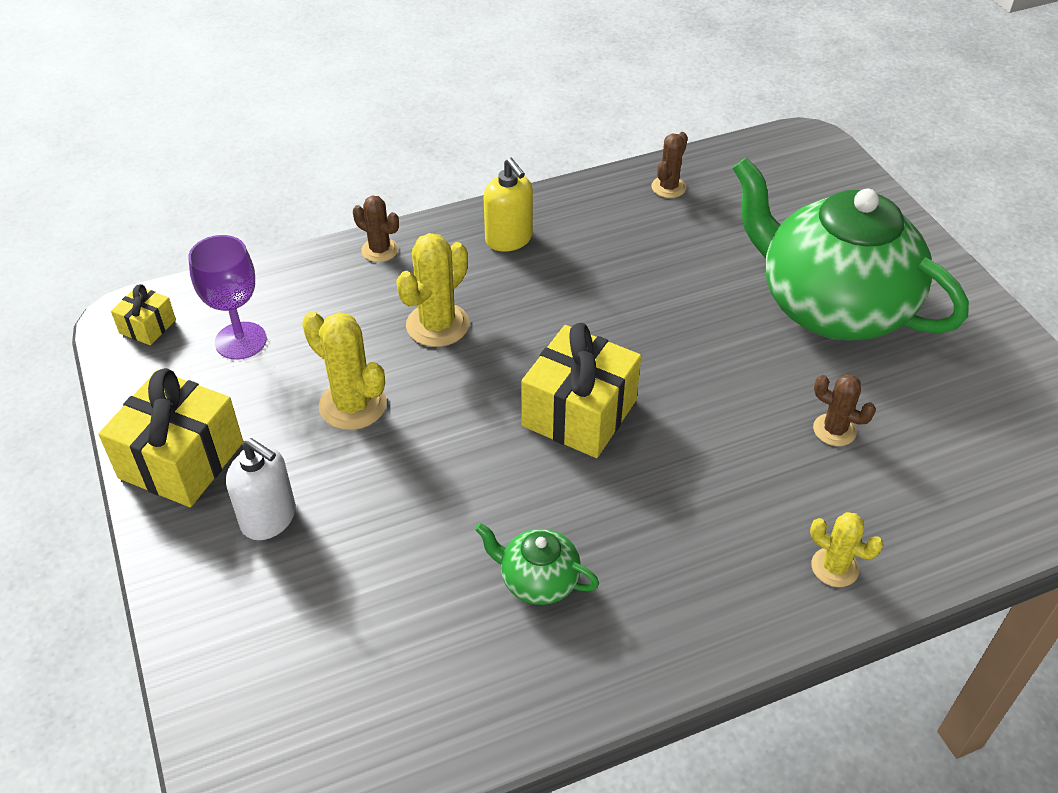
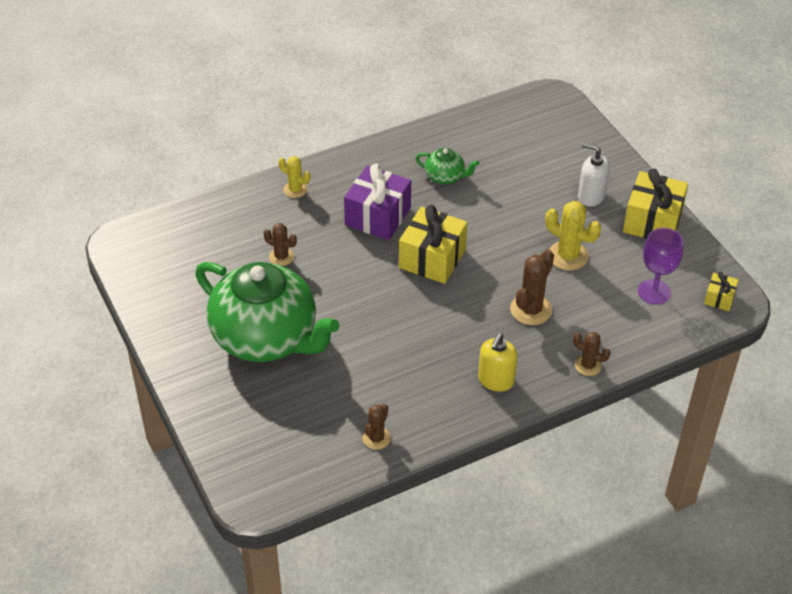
camera: 175 degrees right, 0 degrees up
yellow cactus [396,233,469,347] -> brown cactus [510,249,554,325]
yellow soap dispenser [484,158,533,252] -> yellow soap dispenser turned 120 degrees counterclockwise [478,333,518,392]
none -> purple gift [344,164,411,240]

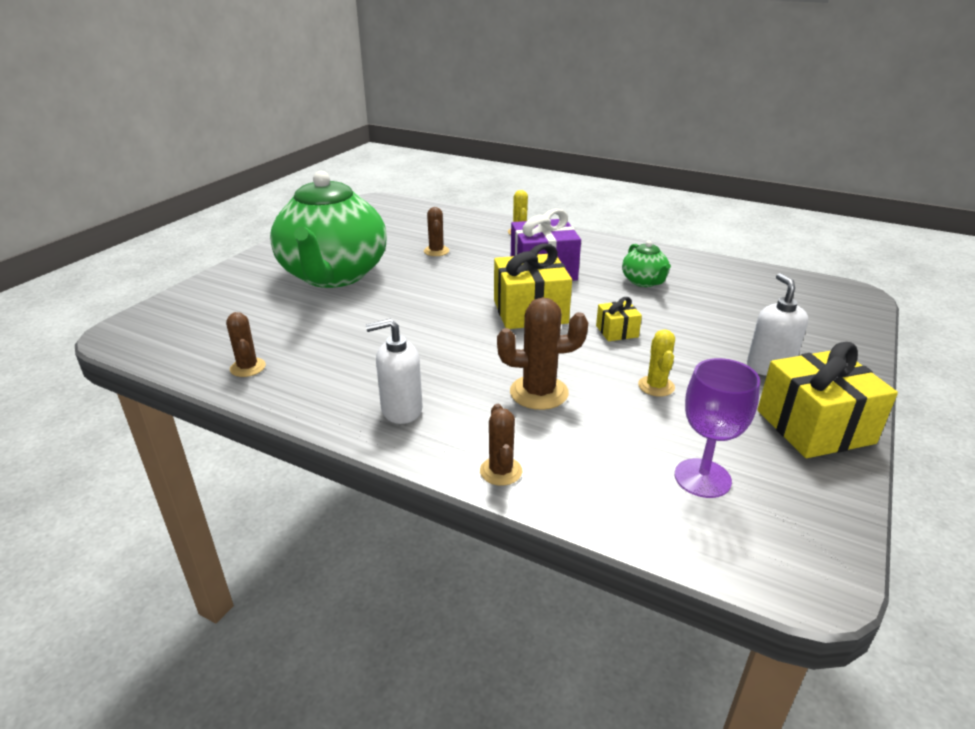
camera: 55 degrees right, 15 degrees down
brown cactus [363,404,391,450] -> brown cactus turned 75 degrees clockwise [226,312,266,377]
yellow soap dispenser [478,333,518,392] -> white soap dispenser [366,319,423,424]
yellow cactus [545,201,601,270] -> yellow cactus [638,329,675,397], size x0.62
yellow gift [704,272,739,311] -> yellow gift moved to [596,297,642,341]

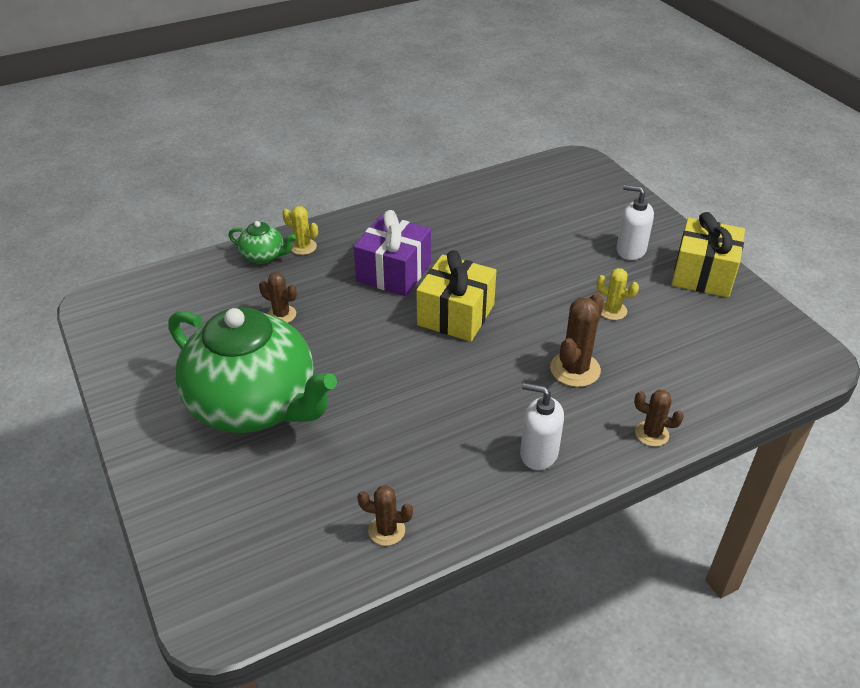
camera: 55 degrees left, 10 degrees up
white soap dispenser [366,319,423,424] -> white soap dispenser turned 90 degrees clockwise [520,383,564,470]
yellow gift [596,297,642,341] -> none
green teapot [622,241,671,287] -> green teapot moved to [228,221,296,264]
purple goblet [675,358,760,498] -> none

